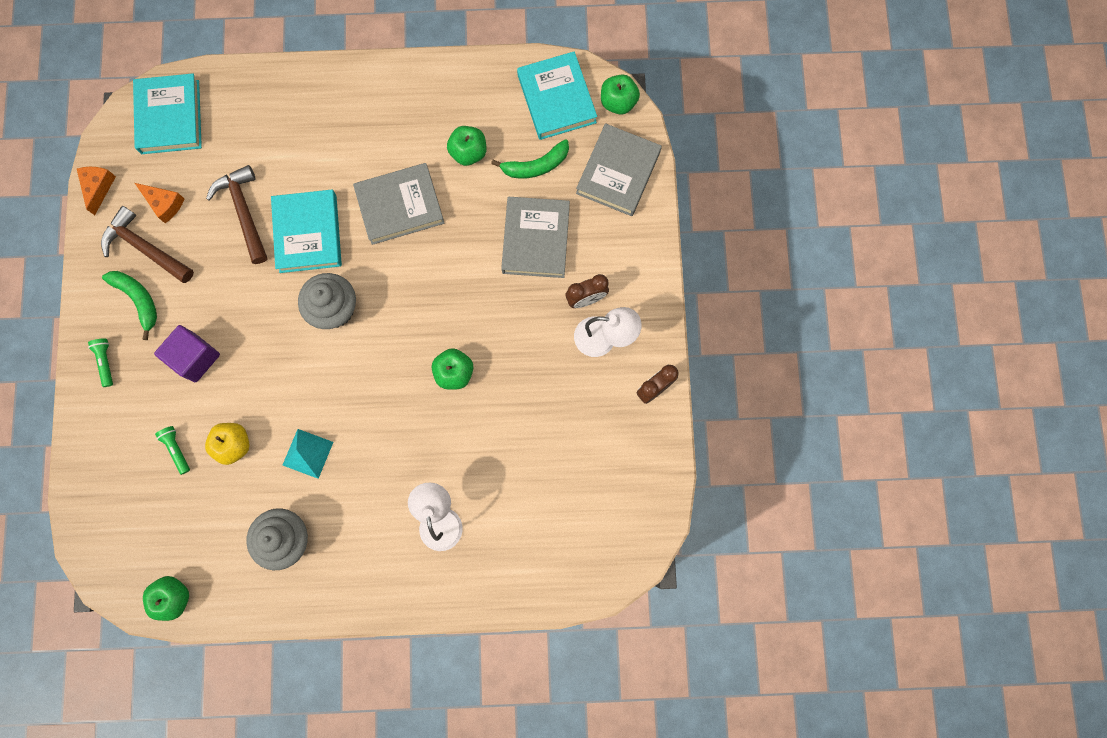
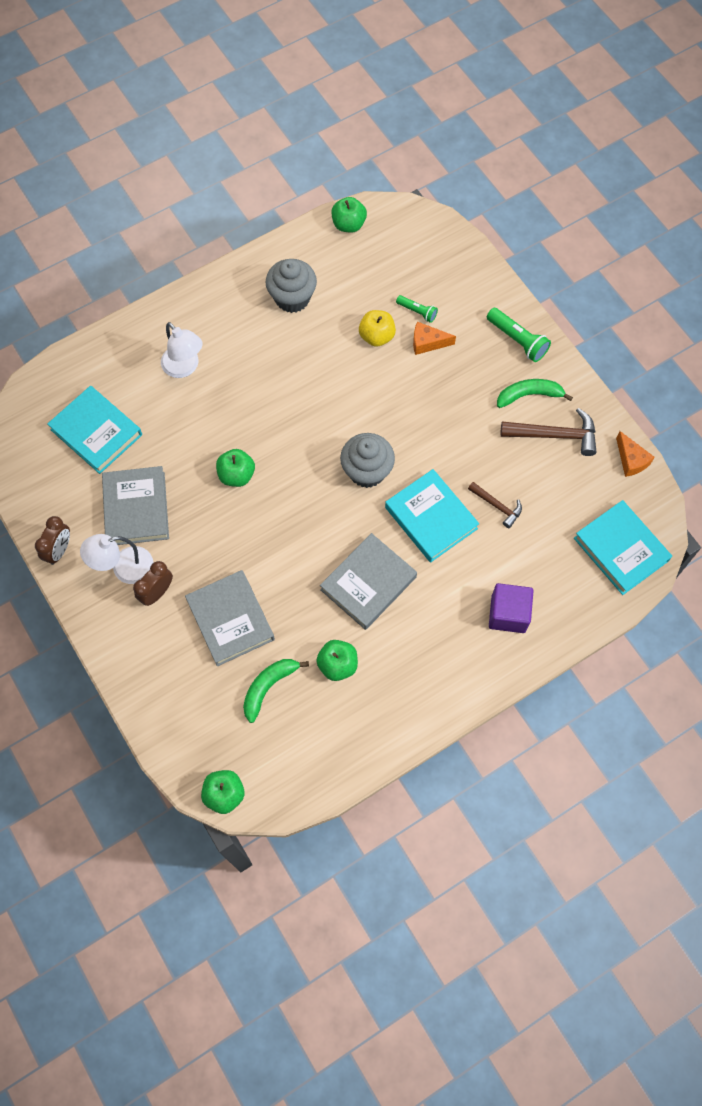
camera: 150 degrees right, 10 degrees down
green flashlight [88,338,113,387] -> green flashlight [487,308,551,362], size x1.63
green banana [102,271,157,340] -> green banana turned 150 degrees clockwise [497,379,573,408]
orange cheese [135,183,184,223] -> orange cheese moved to [413,322,456,355]
purple cube [154,325,220,382] -> purple cube moved to [489,583,533,633]
brown hammer [206,165,267,264] -> brown hammer [468,482,522,528], size x0.60
turquoise pyramid [283,429,333,479] -> none
turquoise book [517,51,597,140] -> turquoise book moved to [48,386,142,474]
grey book [576,123,662,216] -> grey book moved to [102,466,169,545]

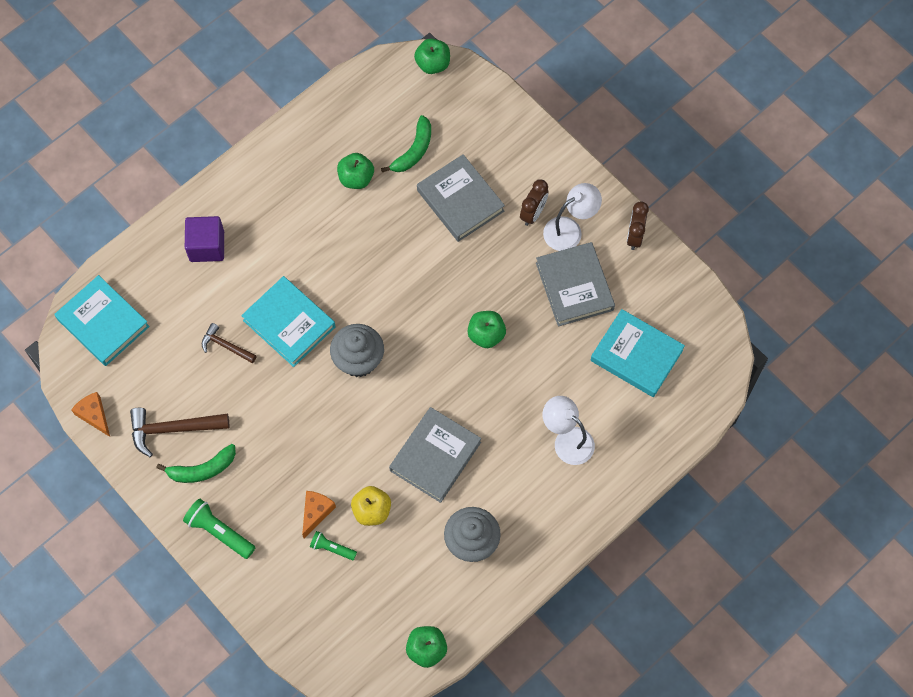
camera: 170 degrees right, 0 degrees up
grey book [320,533,417,630] -> grey book moved to [389,407,481,503]
orange cheese [413,322,456,355] -> orange cheese turned 60 degrees counterclockwise [302,491,336,538]

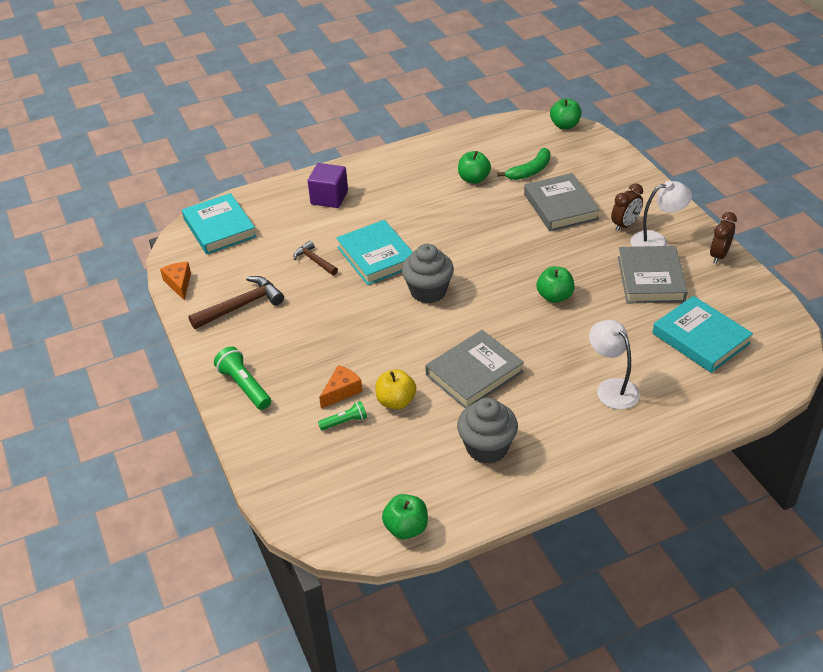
camera: 20 degrees right, 25 degrees down
brown hammer [130,408,229,457] -> brown hammer turned 135 degrees clockwise [188,276,284,329]
green banana [157,444,236,483] -> none
green flashlight [310,531,357,560] -> green flashlight turned 120 degrees clockwise [318,401,367,430]

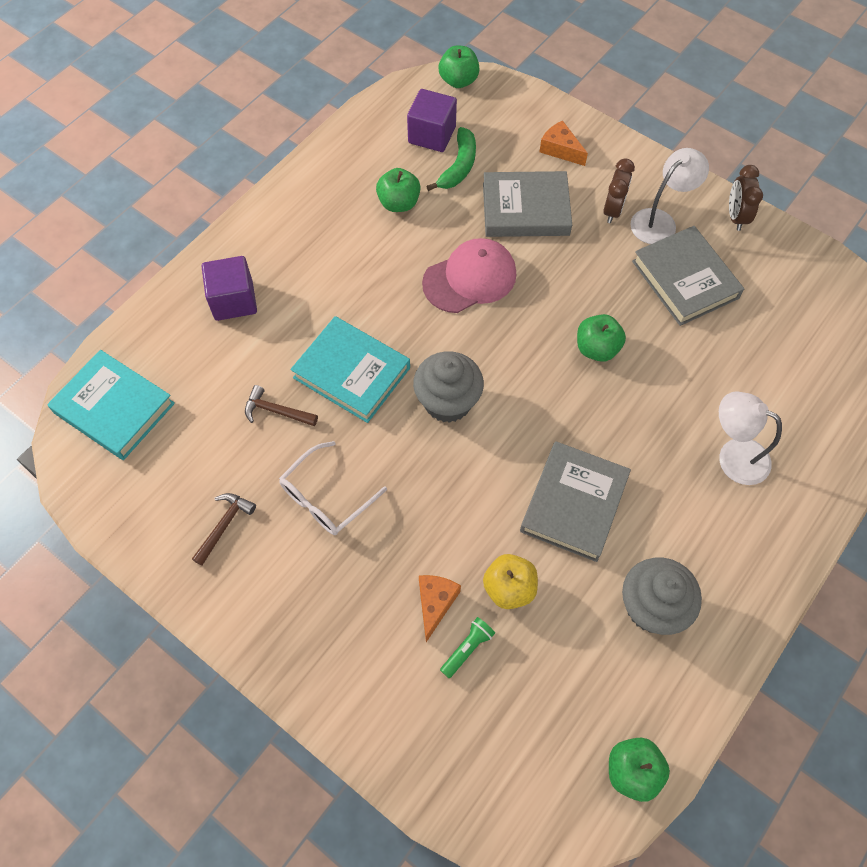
camera: 30 degrees left, 20 degrees up
orange cheese [160,262,191,300] -> orange cheese moved to [539,121,588,166]
brown hammer [188,276,284,329] -> brown hammer [192,493,256,566], size x0.60
green flashlight [214,346,271,410] -> none
grey book [524,173,600,231] -> grey book turned 45 degrees counterclockwise [483,171,572,237]
turquoise book [653,296,753,373] -> none
none -> white glasses [279,441,387,535]
none -> purple cube [407,89,457,152]
none -> pink cap [422,238,516,313]

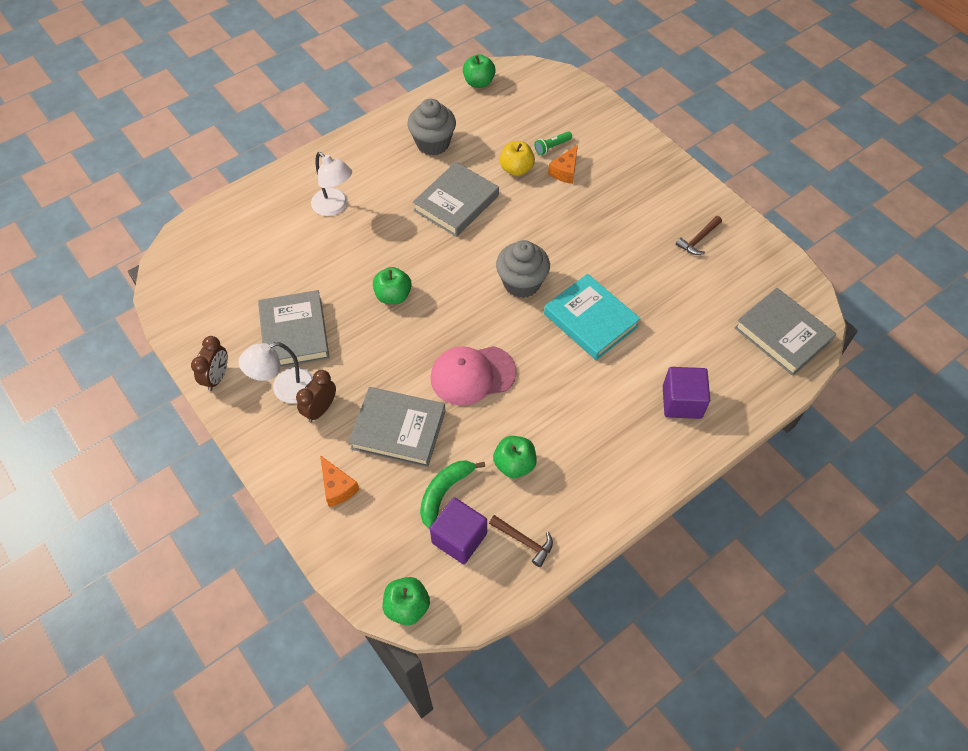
camera: 165 degrees left, 5 degrees down
turquoise book [47,350,175,460] -> grey book [734,288,836,376]
brown hammer [245,385,318,426] -> brown hammer moved to [489,515,553,567]
white glasses [279,441,387,535] -> none

